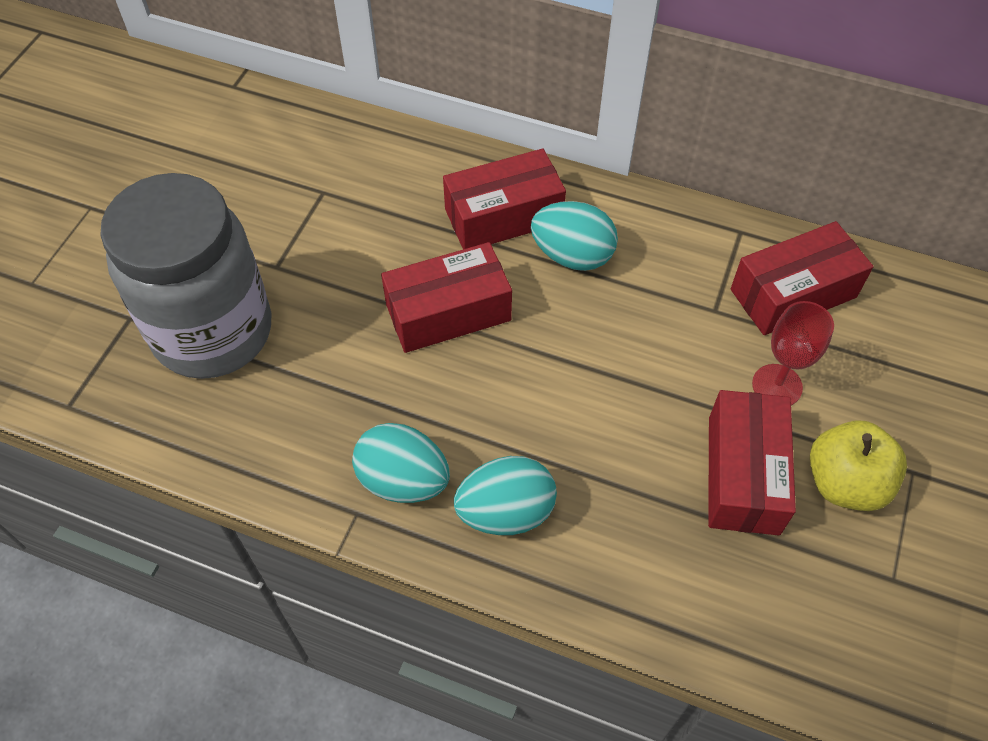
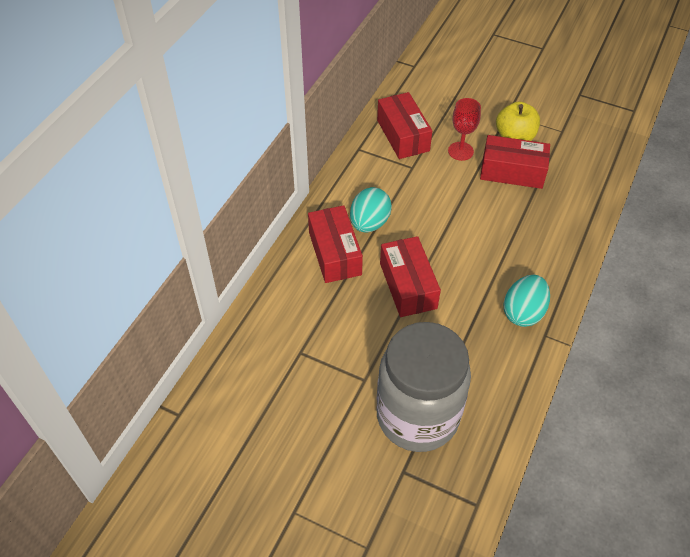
camera: 85 degrees left, 5 degrees down
turquoise egg [454,456,557,535] -> none

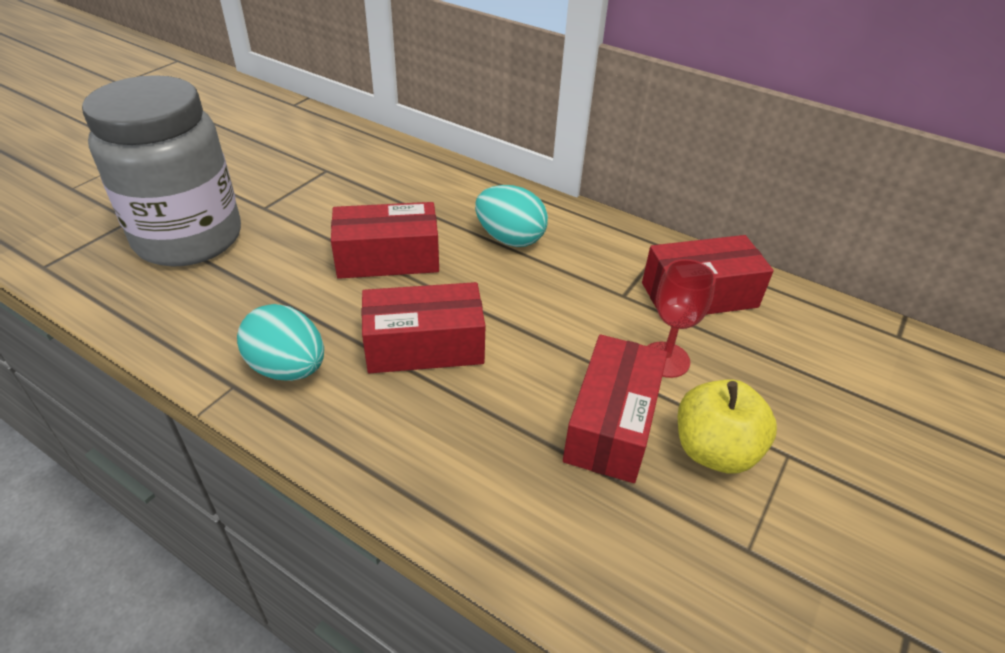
camera: 95 degrees right, 10 degrees down
red box [308,205,363,283] -> red box moved to [362,282,485,373]

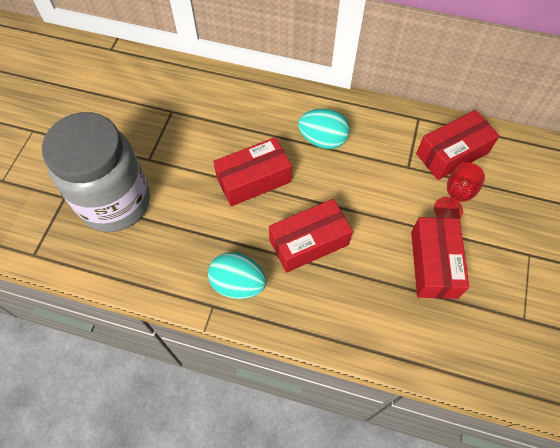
camera: 15 degrees left, 20 degrees up
yellow apple [678,380,777,474] -> none

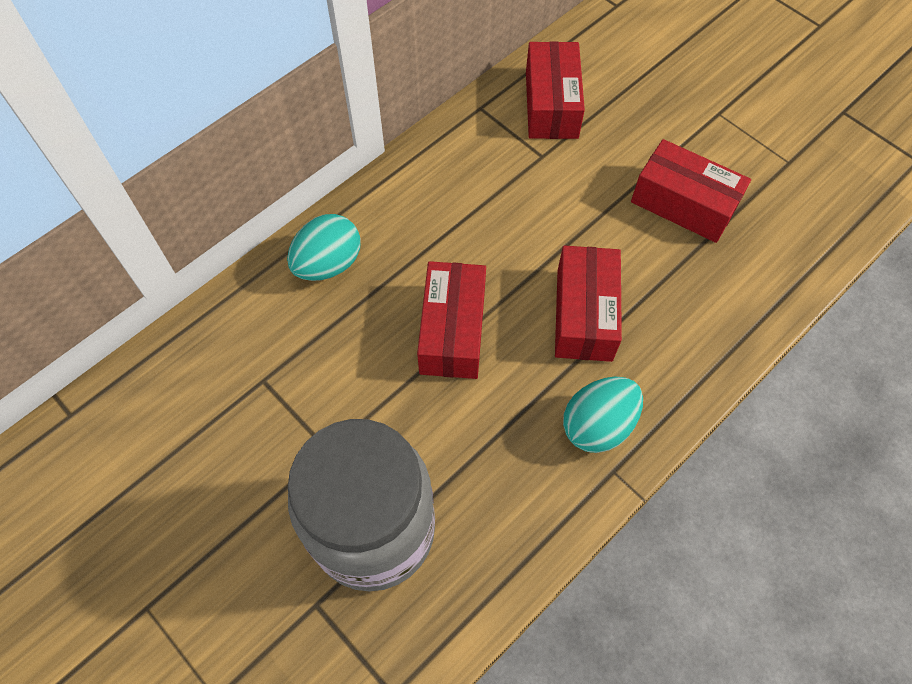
camera: 60 degrees left, 0 degrees up
turquoise egg [298,109,350,149] -> turquoise egg moved to [287,214,361,281]
red goblet [434,162,485,219] -> none

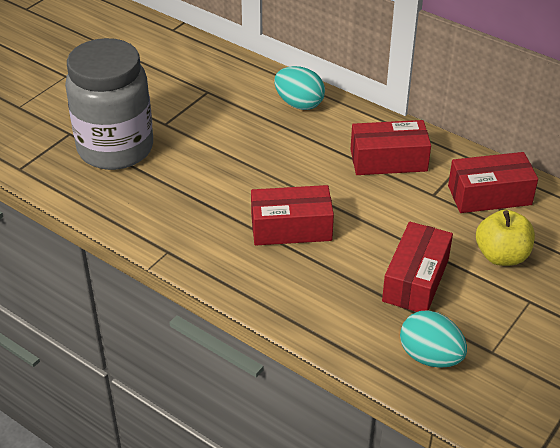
camera: 80 degrees right, 20 degrees down
red box [417,261,486,379] -> red box moved to [350,120,431,175]
turquoise egg [563,377,643,453] -> turquoise egg moved to [400,311,467,368]
none -> yellow apple [476,210,535,266]

